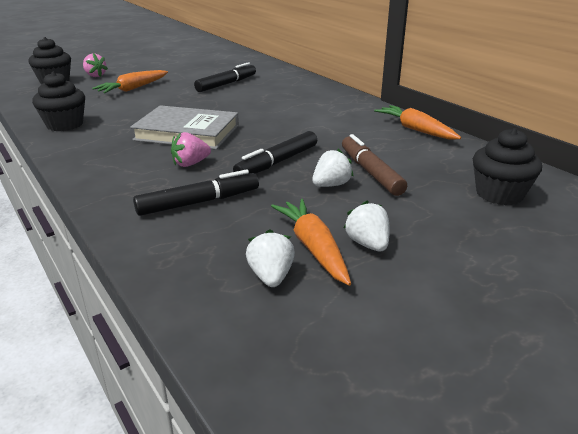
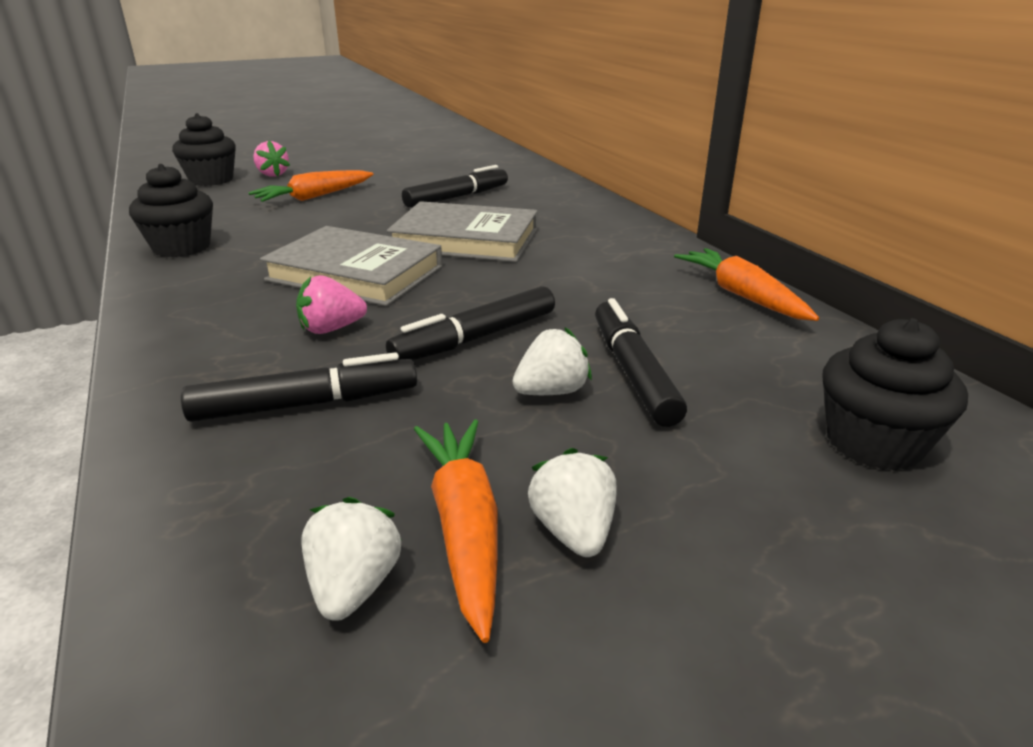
camera: 10 degrees right, 0 degrees up
brown marker [342,134,407,196] -> black marker [595,298,687,427]
none -> grey book [387,201,538,262]

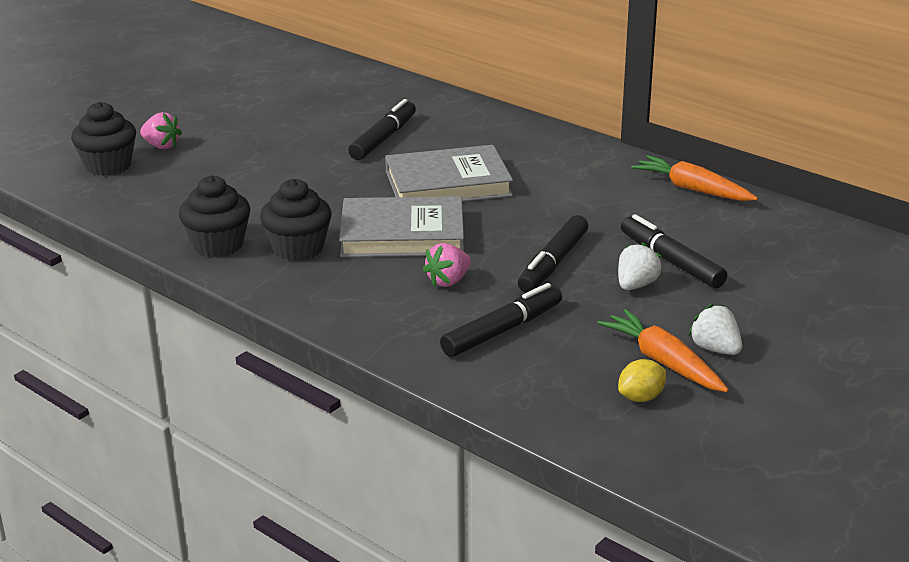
camera: 25 degrees left, 0 degrees up
orange carrot [248,170,373,202] -> none
white strawberry [301,497,402,621] -> yellow lemon [618,359,666,402]
black cupcake [822,318,968,471] -> black cupcake moved to [260,179,331,261]

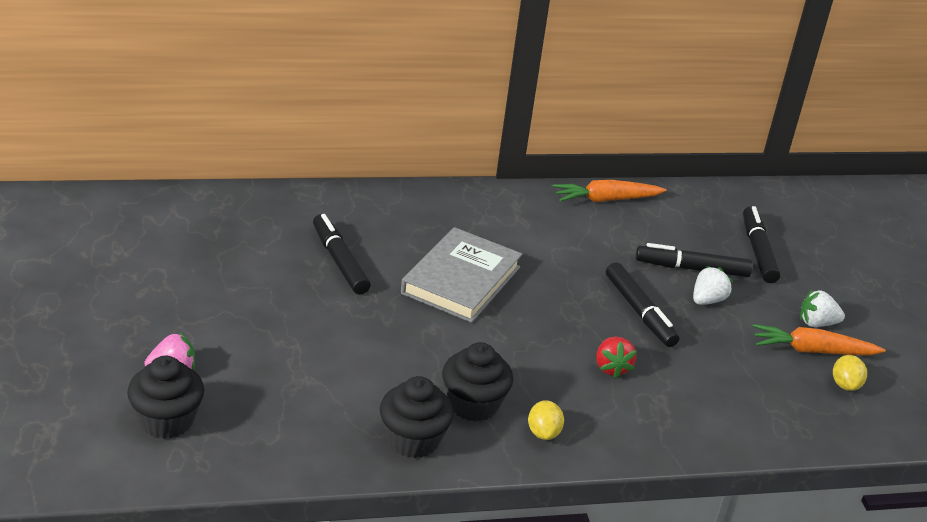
camera: 55 degrees left, 5 degrees up
grey book [339,196,464,257] -> none
pink strawberry [423,243,471,287] -> red strawberry [596,337,637,378]
black marker [440,283,562,357] -> black marker moved to [743,206,781,283]
white strawberry [618,242,662,290] -> white strawberry turned 60 degrees clockwise [693,266,733,305]
none -> yellow lemon [528,400,564,440]

